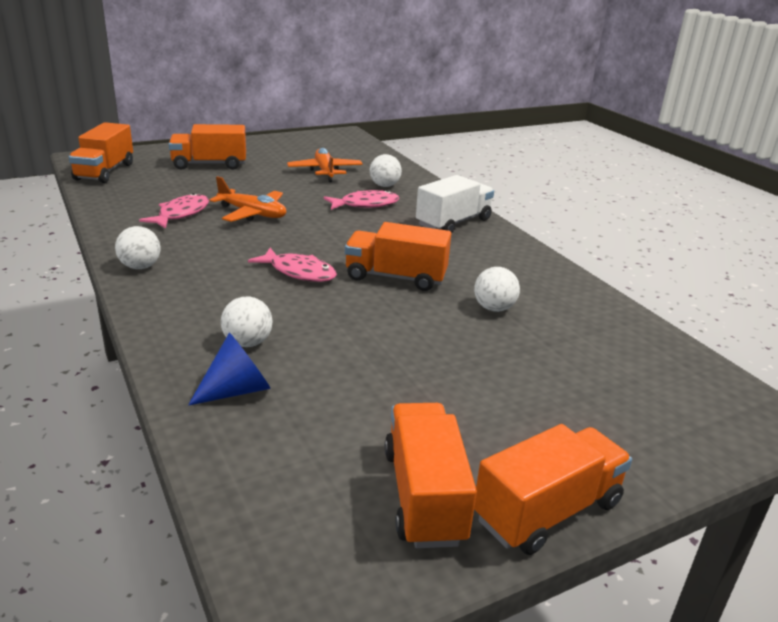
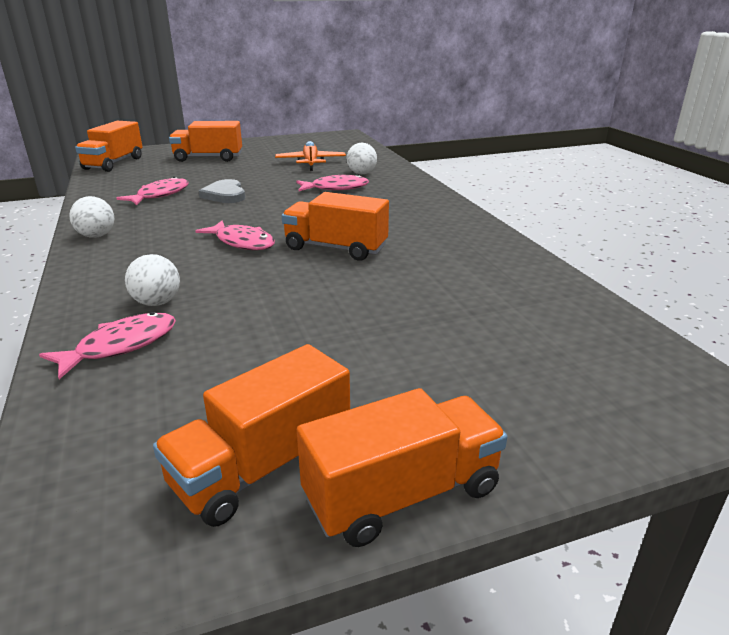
camera: 10 degrees right, 0 degrees up
blue cone [188,333,271,406] -> pink fish [39,312,176,379]
orange plane [210,176,286,222] -> grey heart [199,179,245,203]
orange truck [385,403,477,548] -> orange truck turned 135 degrees counterclockwise [153,344,350,527]
white truck [416,175,494,234] -> none
white ball [474,267,520,312] -> none

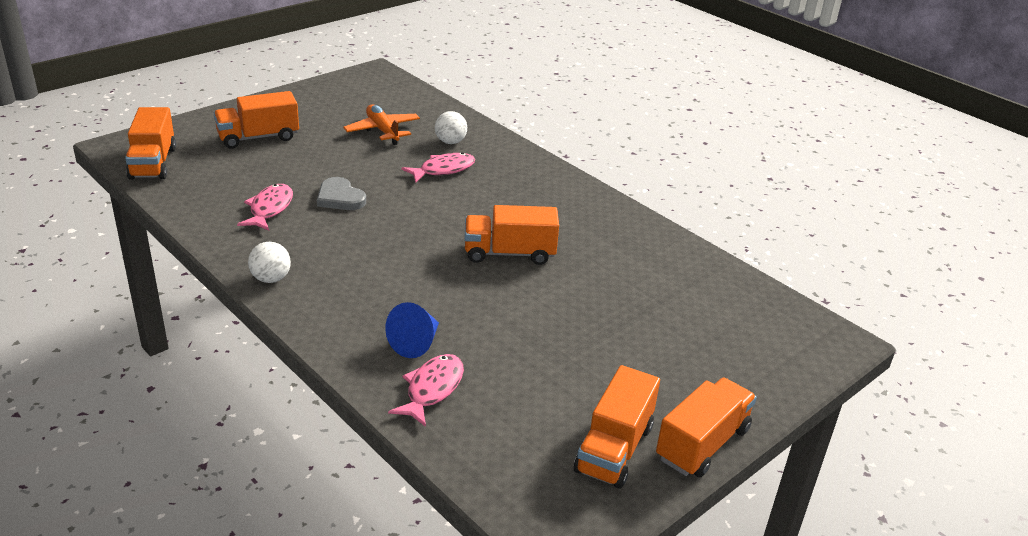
camera: 25 degrees left, 5 degrees up
white ball [125,254,180,306] -> blue cone [385,302,439,358]
pink fish [195,221,275,250] -> none

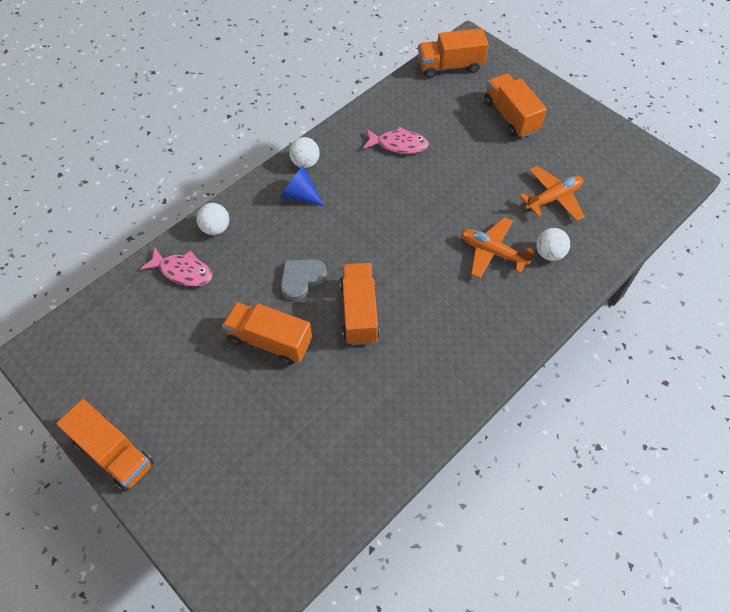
camera: 90 degrees right, 25 degrees up
grey heart [317,177,366,210] -> grey heart moved to [281,259,327,301]
blue cone [385,302,439,358] -> blue cone moved to [280,166,324,206]
pink fish [401,152,475,183] -> orange plane [461,217,534,278]
orange truck [574,365,660,489] -> orange truck moved to [222,302,312,365]
none -> white ball [196,203,229,235]

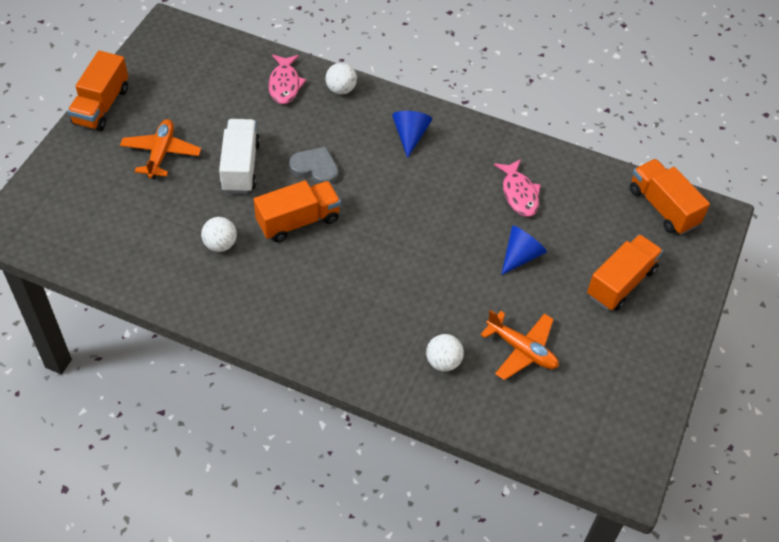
camera: 65 degrees right, 5 degrees down
orange truck [222,302,312,365] -> white truck [219,119,260,193]
white ball [289,137,320,168] -> white ball moved to [201,217,237,252]
orange plane [461,217,534,278] -> orange plane moved to [120,119,201,179]
none -> blue cone [501,225,547,275]

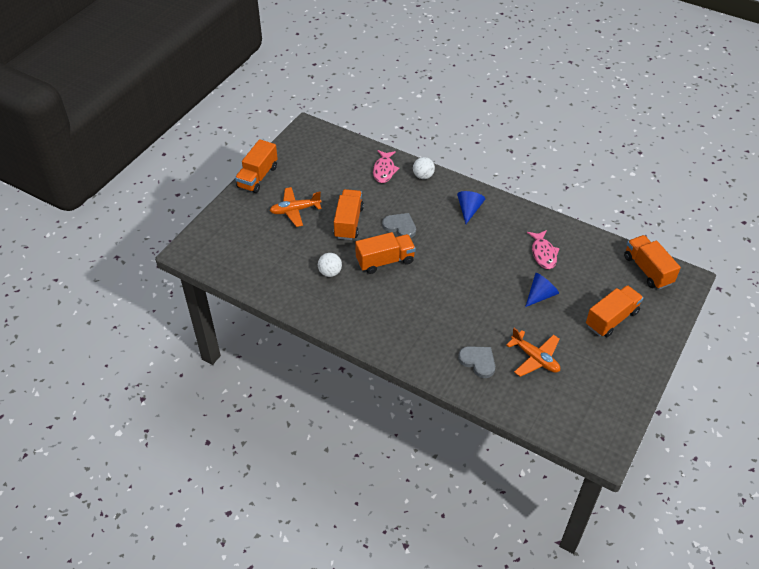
camera: 10 degrees right, 5 degrees down
orange plane [120,119,201,179] -> orange plane turned 120 degrees counterclockwise [270,187,322,227]
white truck [219,119,260,193] -> orange truck [334,189,364,240]
white ball [426,334,464,372] -> grey heart [458,346,495,378]

